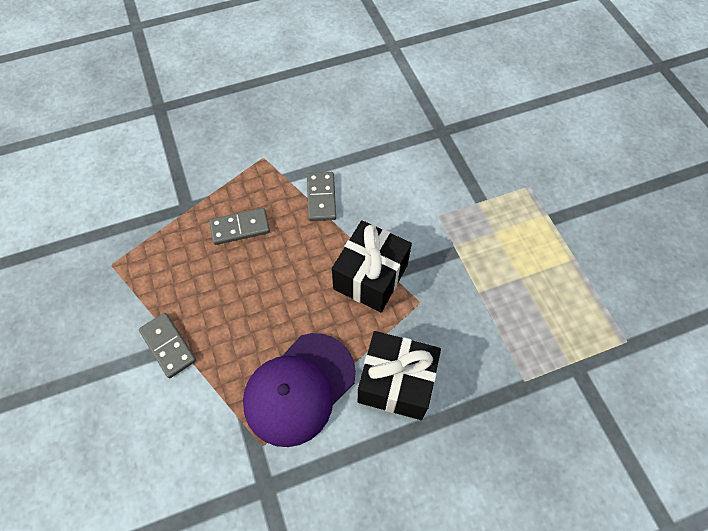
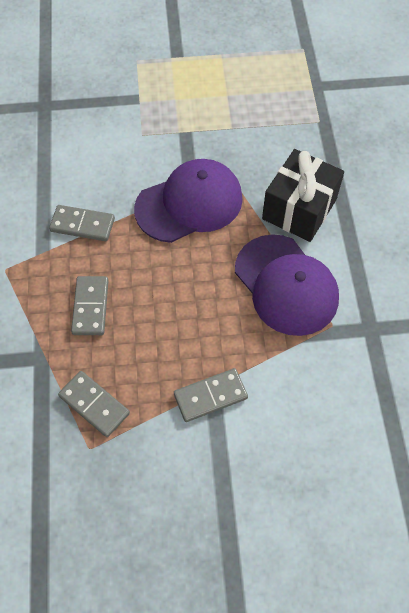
camera: 75 degrees left, 0 degrees up
black gift [332,220,412,312] -> purple cap [134,159,243,243]
none -> grey domino [58,371,130,437]

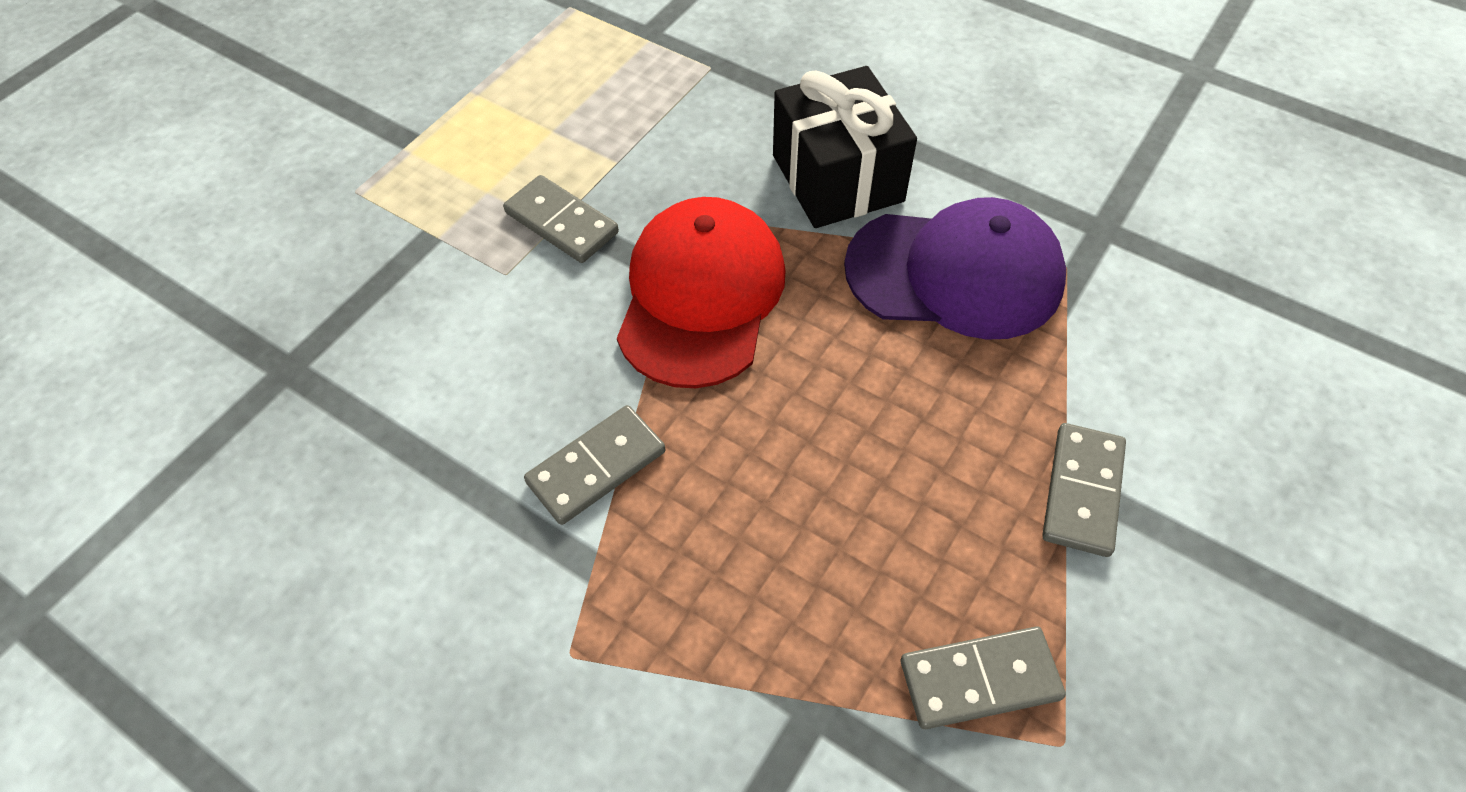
camera: 50 degrees left, 5 degrees down
grey domino [71,276,109,335] -> grey domino moved to [503,175,619,263]
purple cap [134,159,243,243] -> red cap [617,197,786,388]

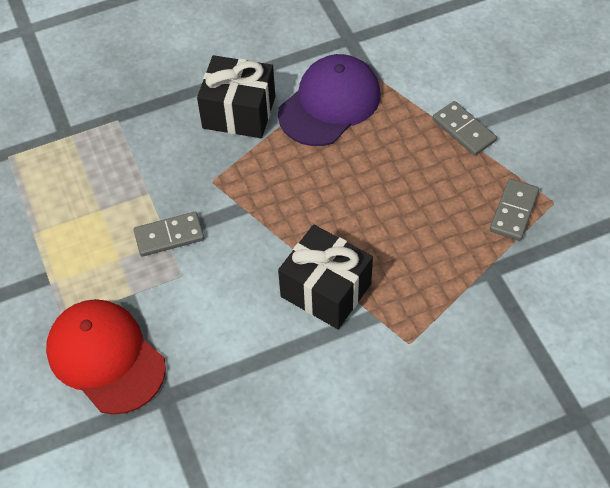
camera: 55 degrees left, 0 degrees up
grey domino [524,405,665,525] -> black gift [278,225,373,329]
red cap [617,197,786,388] -> red cap moved to [46,299,166,415]

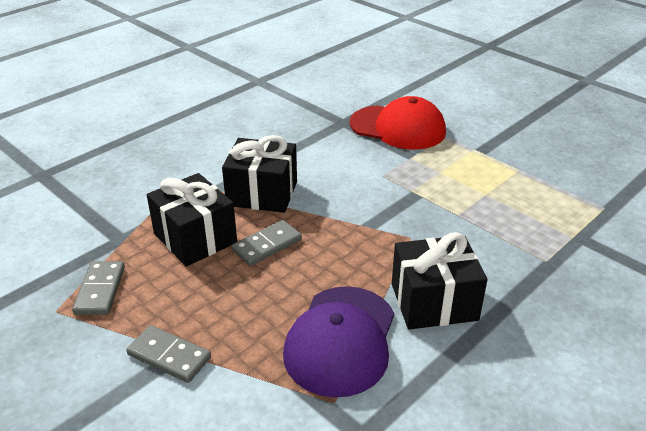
camera: 155 degrees right, 20 degrees down
grey domino [134,212,204,257] -> grey domino moved to [232,220,302,266]
none -> black gift [147,173,237,267]

